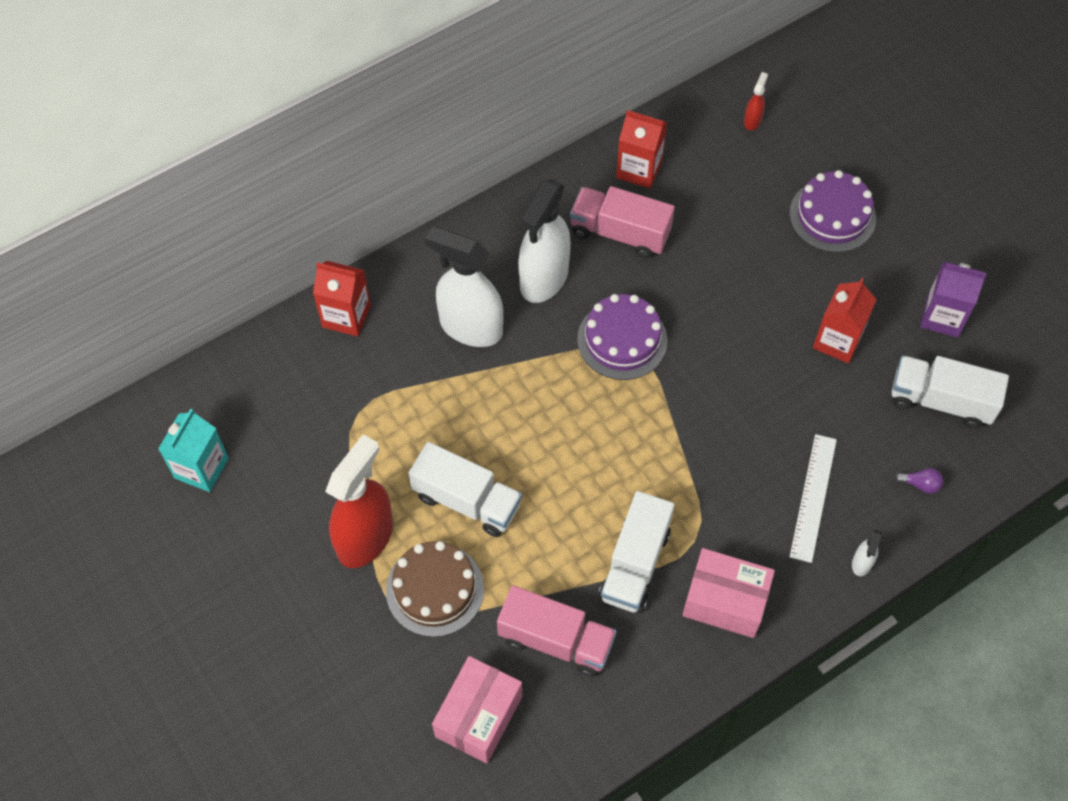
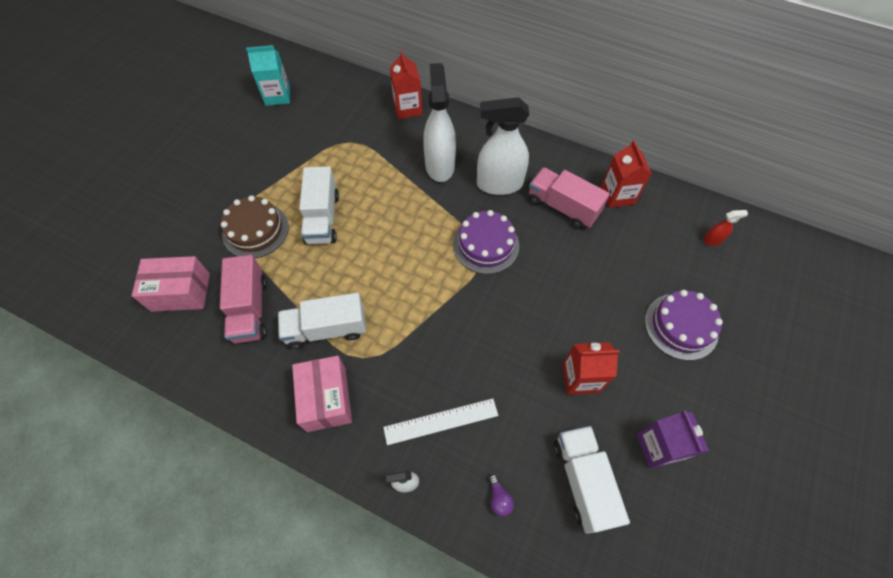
camera: 60 degrees right, 0 degrees up
red spray bottle [325,434,393,568] -> none
pink truck [570,186,675,258] -> pink truck turned 45 degrees counterclockwise [529,167,610,229]

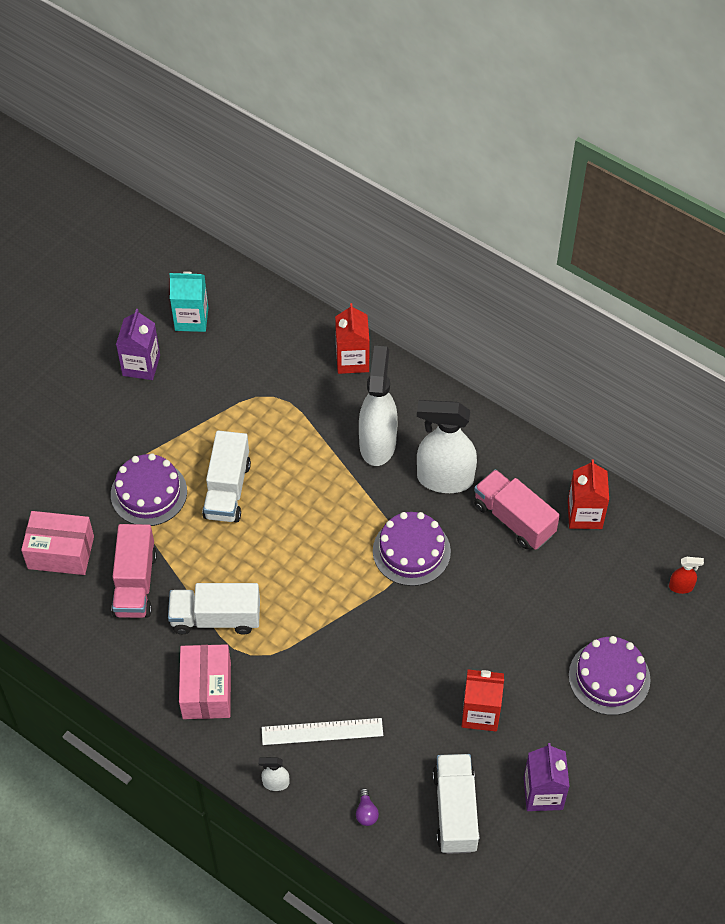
camera: 10 degrees right, 5 degrees down
brown cake [221,195,289,258] -> purple cake [111,453,187,526]
none -> purple carton [116,309,160,380]

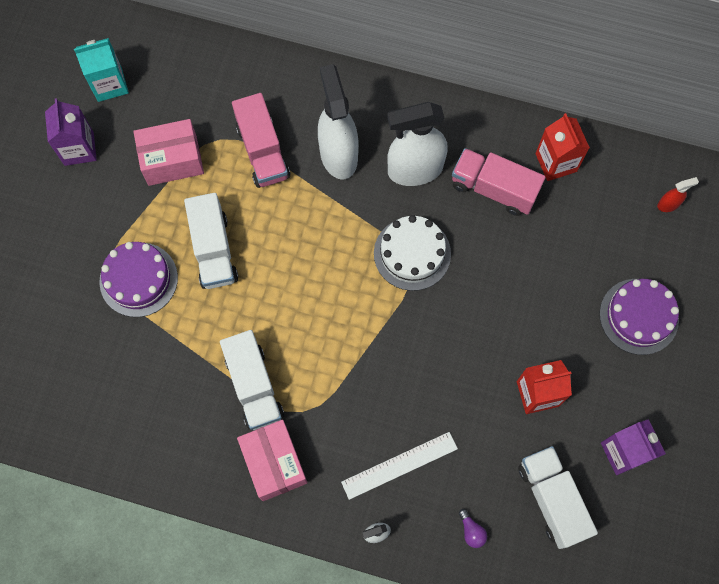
camera: 20 degrees left, 15 degrees up
pink box [21,511,94,575] -> pink box moved to [133,119,204,186]
pink truck [111,524,157,618] -> pink truck moved to [232,93,290,188]
white truck [168,583,260,635] -> white truck turned 90 degrees counterclockwise [220,330,284,430]
red carton [335,303,370,374] -> none
purple cake [373,512,451,586] -> white cake [374,215,451,291]

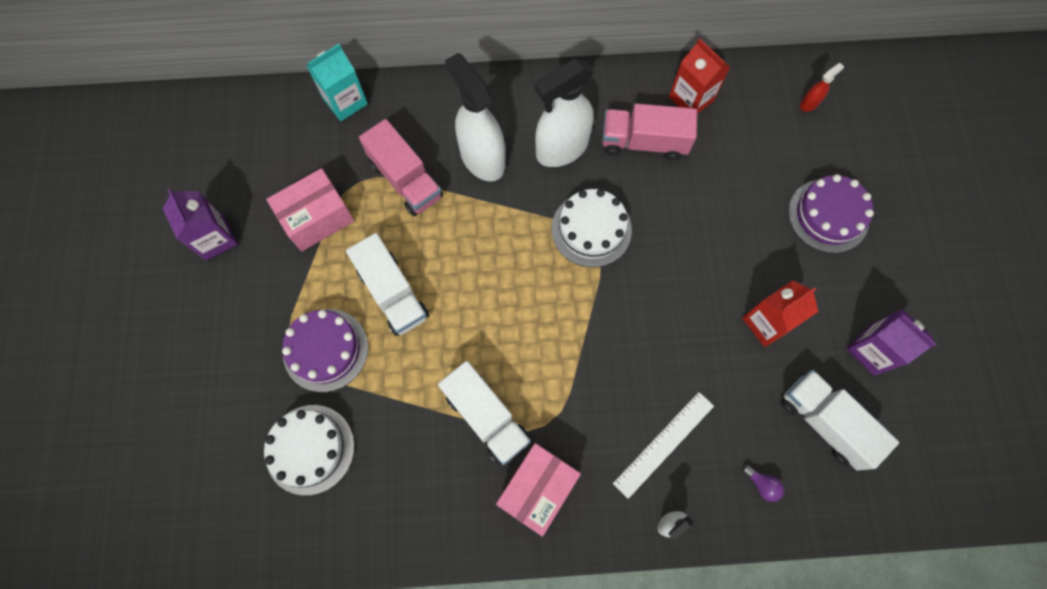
camera: 20 degrees left, 0 degrees up
turquoise carton [74,38,129,102] -> turquoise carton moved to [306,44,368,121]
pink box [237,420,307,501] -> pink box turned 75 degrees clockwise [496,443,581,536]
none -> white cake [264,405,354,495]

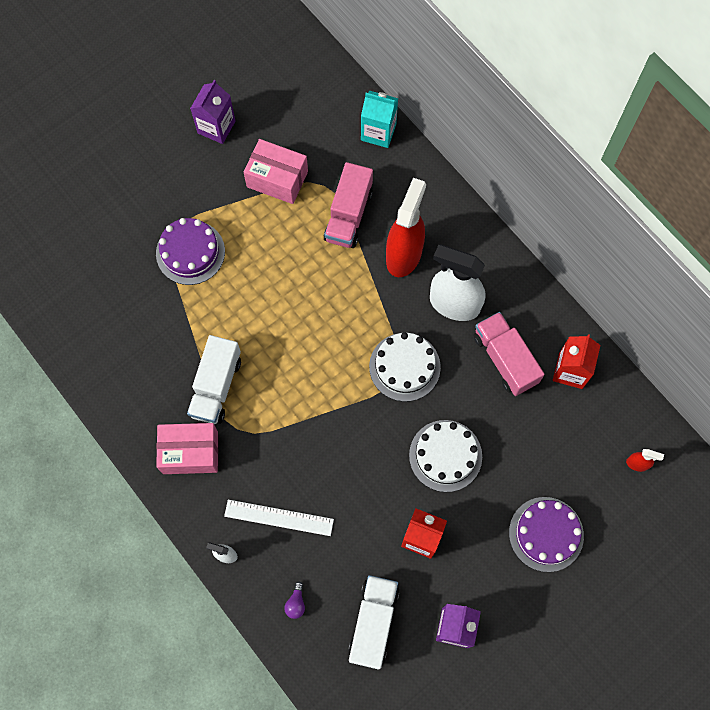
camera: 55 degrees right, 0 degrees up
white cake [264,405,354,495] -> white cake moved to [409,420,482,492]
white truck [346,233,429,336] -> none
white spray bottle [445,53,505,182] -> red spray bottle [386,178,426,277]

